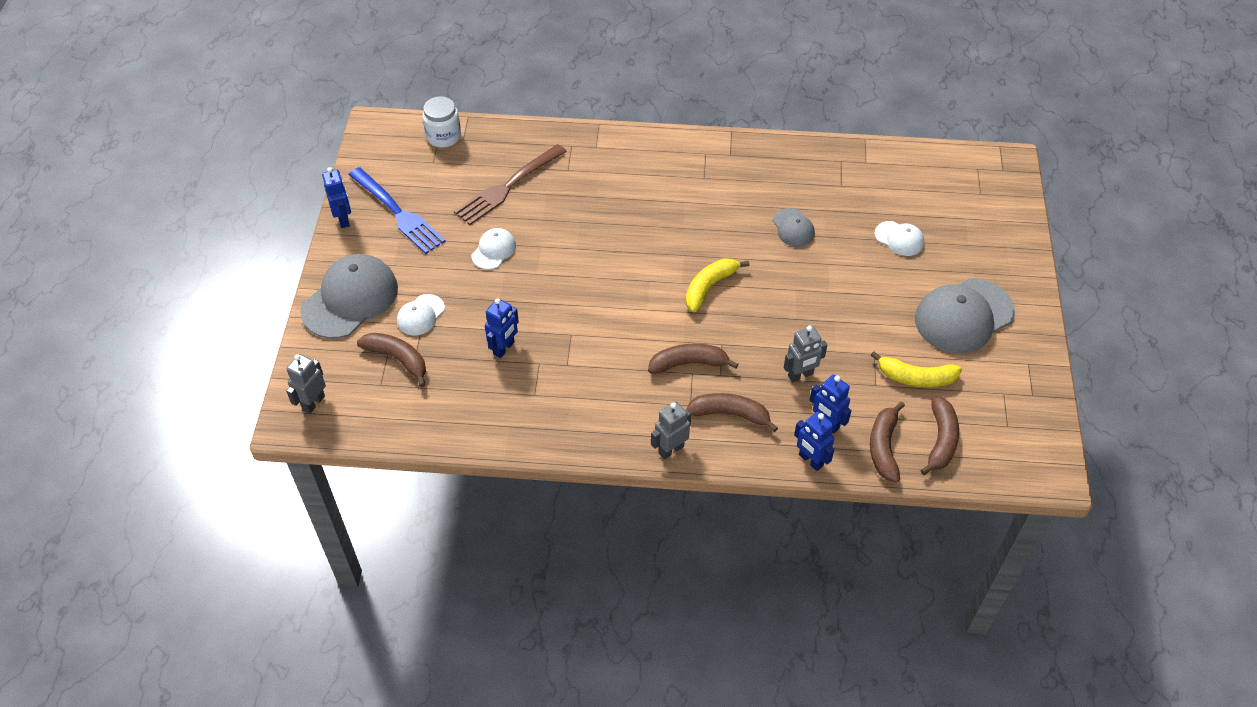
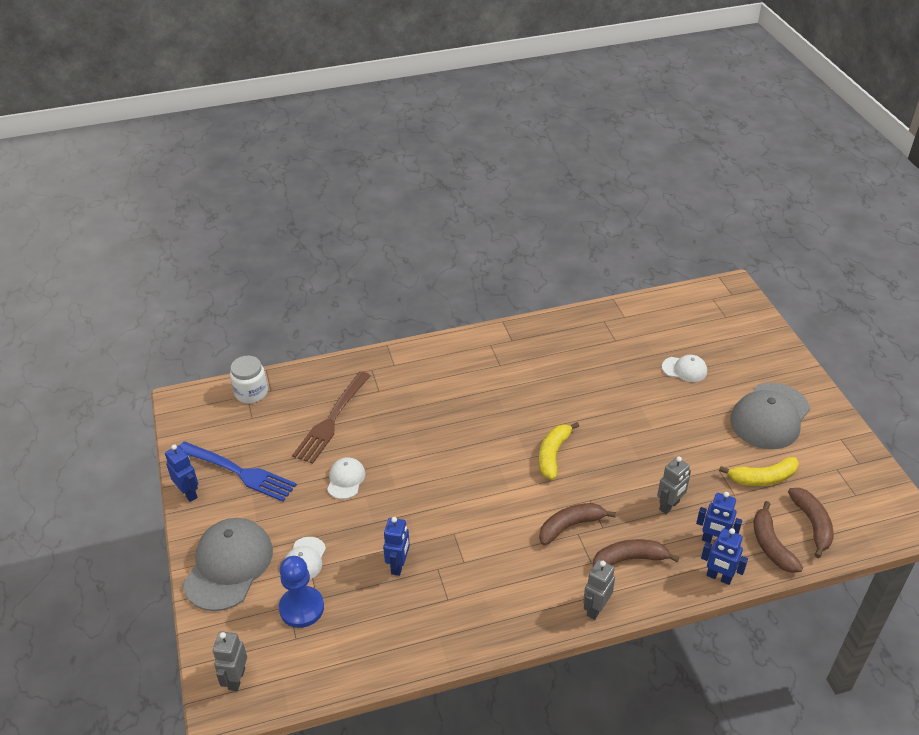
camera: 20 degrees left, 10 degrees down
brown banana [357,333,426,387] -> blue pawn [279,556,324,628]
grey cap [773,208,815,247] -> none

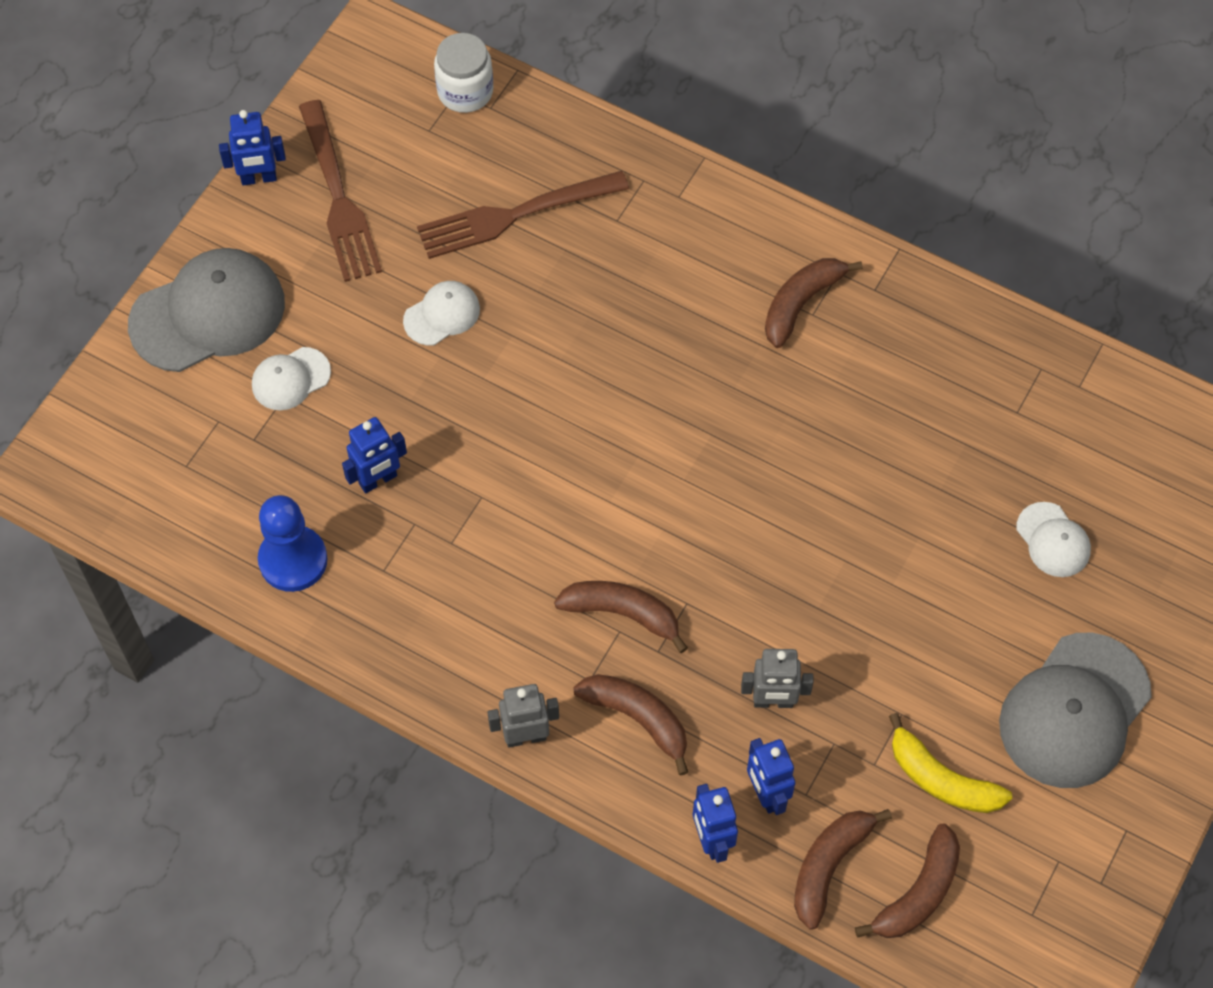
camera: 45 degrees right, 20 degrees up
blue robot [165,444,198,502] -> blue robot turned 75 degrees clockwise [219,110,286,185]
blue fork [179,442,297,502] -> brown fork [299,100,382,282]
grey robot [213,631,247,691] -> none
blue pawn [279,556,324,628] -> blue pawn moved to [258,495,328,592]
yellow banana [539,422,579,480] -> none
grey cap [730,383,810,449] -> grey cap turned 45 degrees counterclockwise [999,633,1152,788]
none -> brown banana [765,258,863,348]

